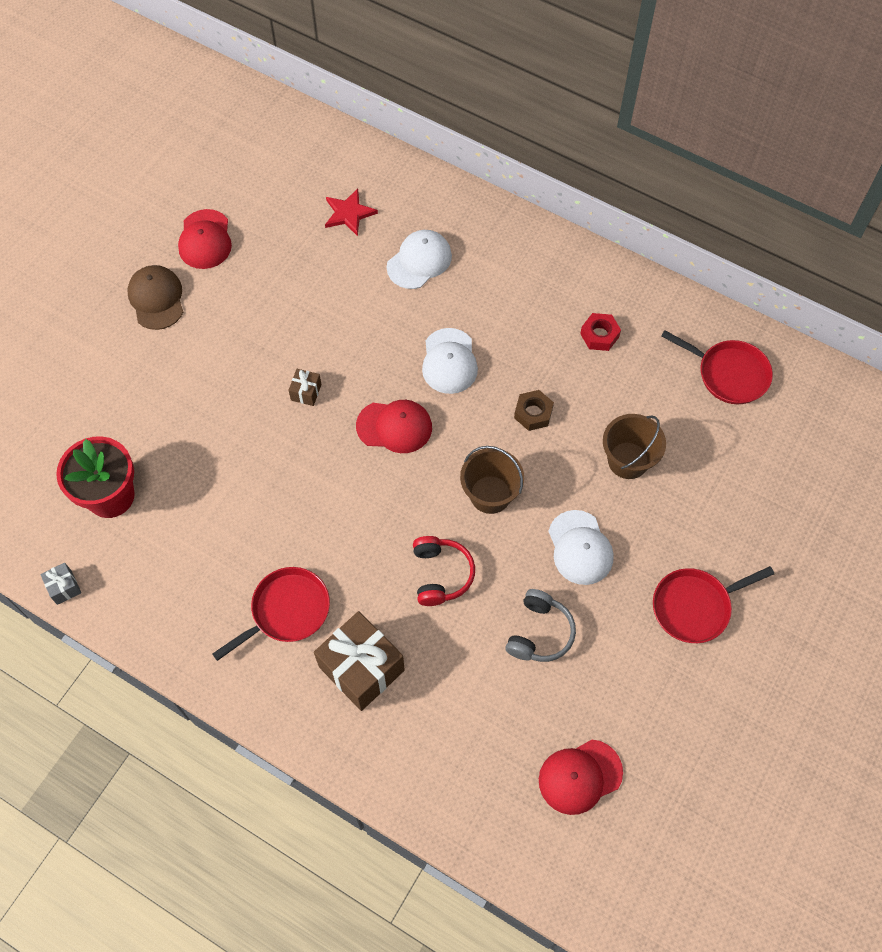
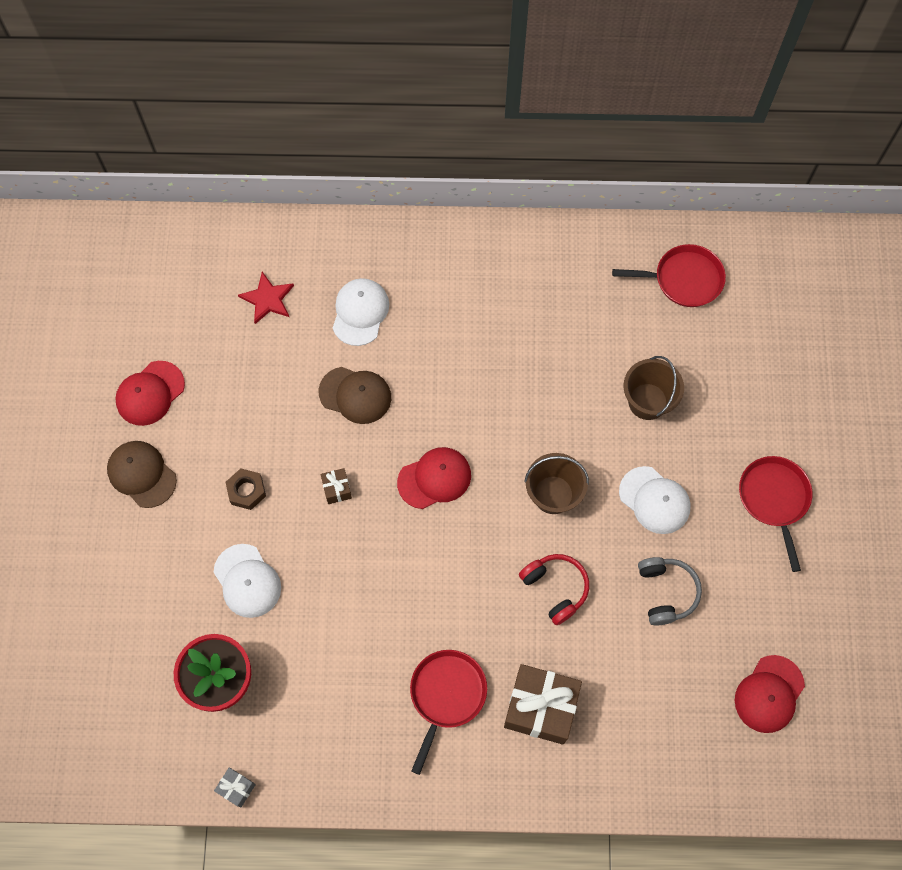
camera: 30 degrees left, 5 degrees up
red cap [178,209,232,269] -> red cap turned 75 degrees clockwise [115,361,185,426]
white cap [422,328,478,394] -> white cap moved to [213,544,281,618]
brown nut [514,390,554,431] -> brown nut moved to [226,468,266,510]
red nut [580,313,621,351] -> none
red pan [653,566,774,643] -> red pan turned 135 degrees clockwise [739,456,813,572]
none -> brown cap [319,367,391,424]

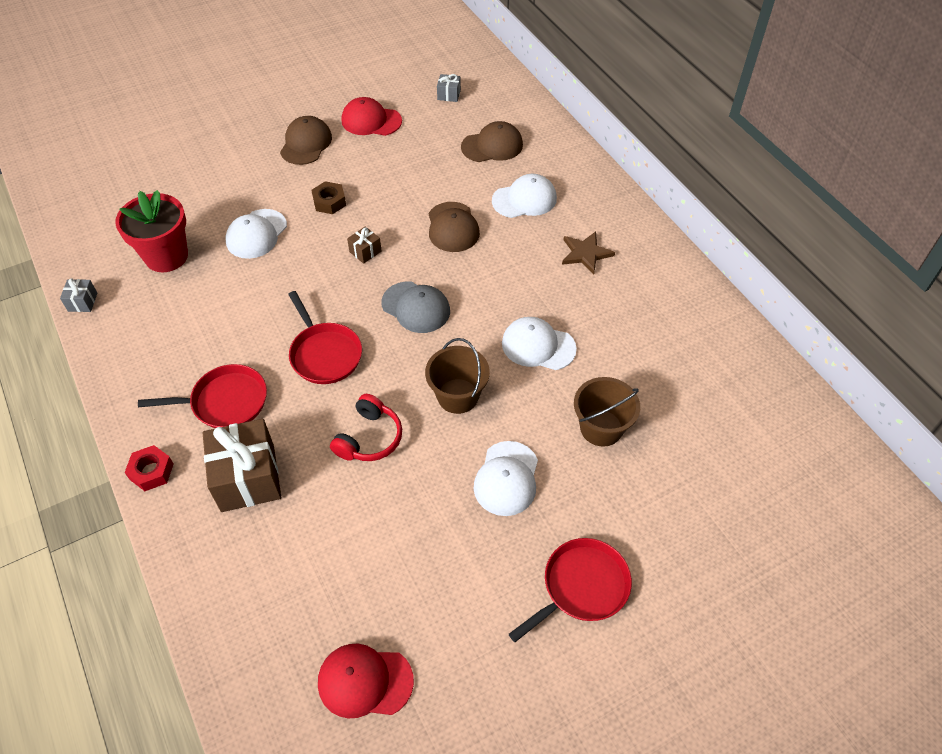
camera: 60 degrees right, 15 degrees down
red star [238,272,294,324] -> brown cap [461,121,523,162]
red cap [397,447,471,509] -> grey cap [382,282,450,333]
red pan [612,244,726,307] -> red pan moved to [288,291,362,384]
grey headphones [638,557,702,626] -> none
none -> red nut [125,445,173,491]
none -> grey gift [437,74,461,102]
none -> white cap [502,317,577,370]
none -> brown star [562,231,615,274]

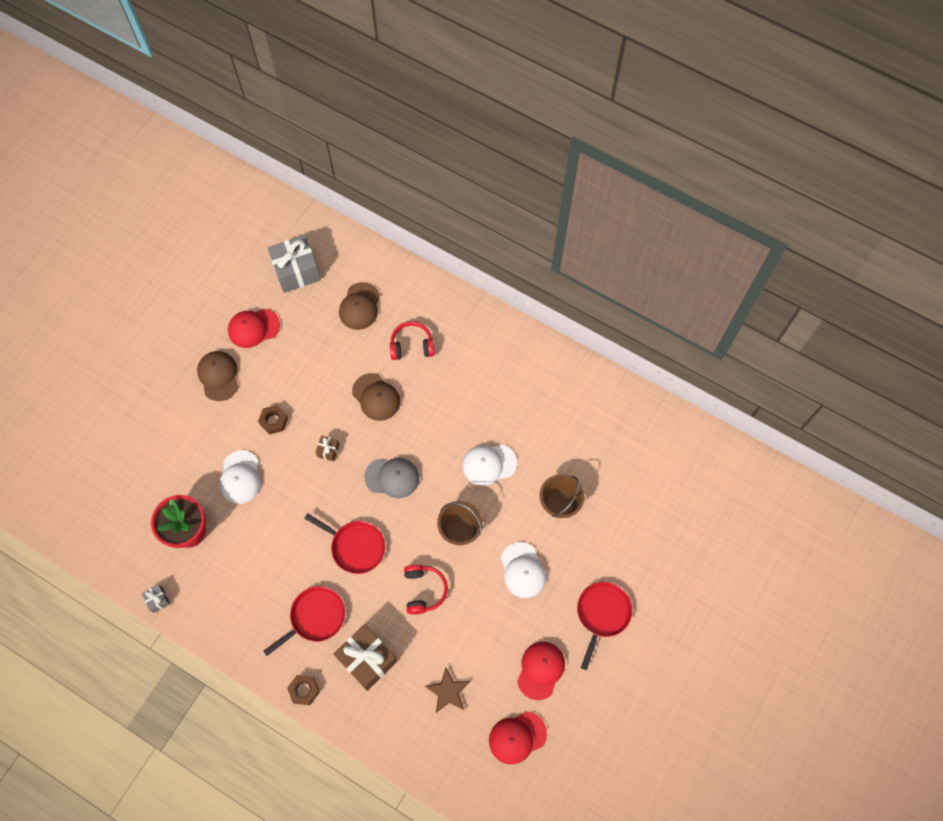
camera: 30 degrees left, 15 degrees up
red nut [125,445,173,491] -> brown nut [287,675,320,705]
grey gift [437,74,461,102] -> grey gift [267,235,321,293], size x2.22
brown cap [461,121,523,162] -> brown cap turned 150 degrees clockwise [339,282,380,330]
white cap [492,174,557,218] -> red headphones [390,321,434,360]
brown star [562,231,615,274] -> brown star moved to [425,668,470,713]
none -> red cap [517,642,565,700]

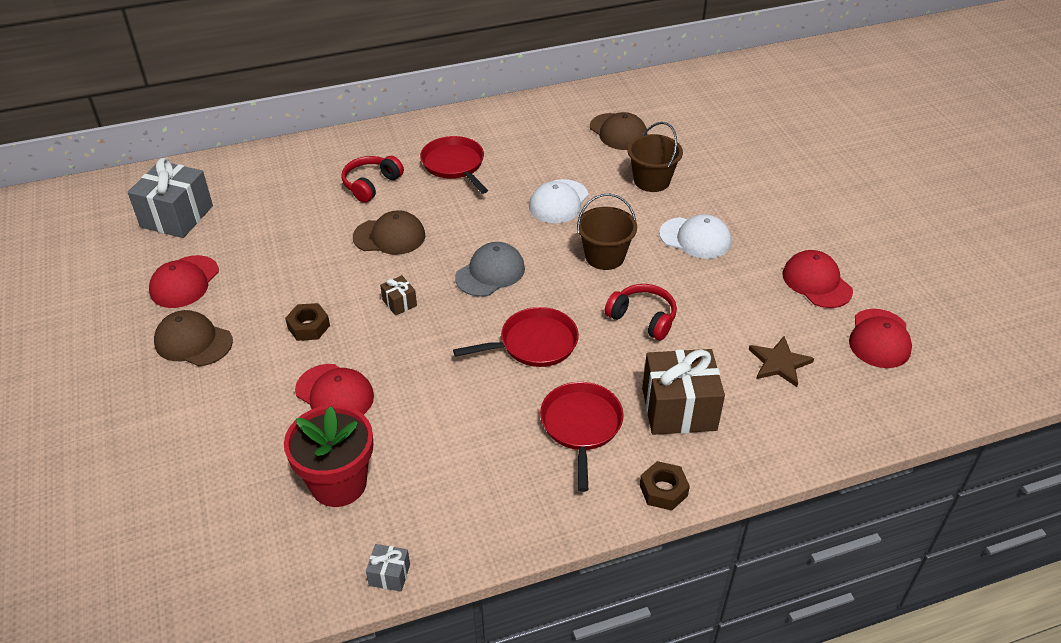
camera: 50 degrees left, 25 degrees down
white cap [219,450,261,504] -> red cap [295,364,374,415]
brown cap [339,282,380,330] -> brown cap moved to [590,112,647,150]
red pan [577,582,632,670] -> red pan moved to [420,136,488,194]

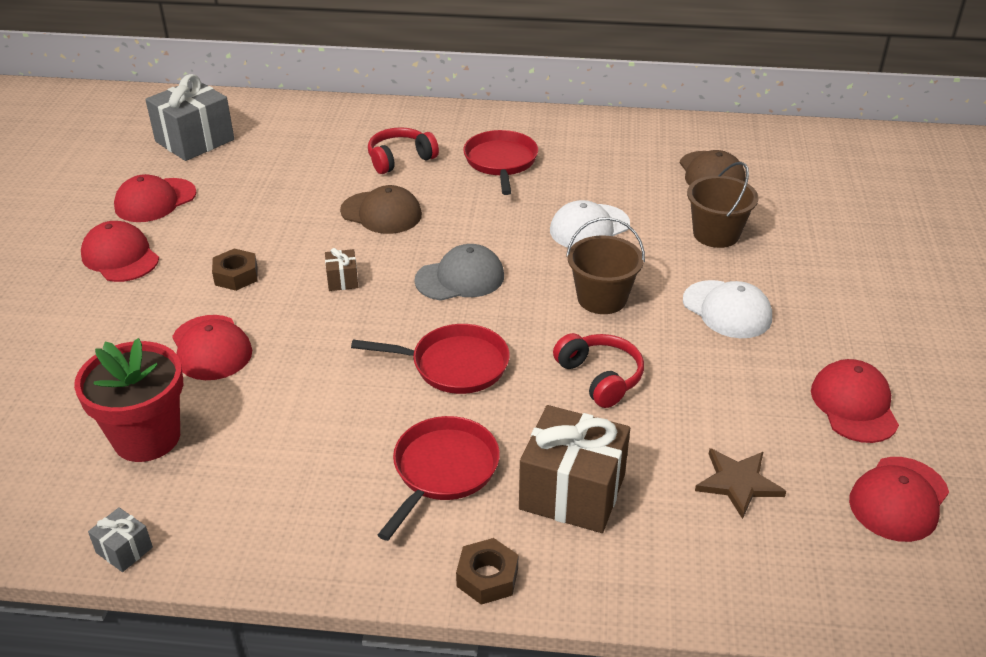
camera: 25 degrees right, 5 degrees down
brown cap [154,310,233,366] -> red cap [81,221,159,282]

